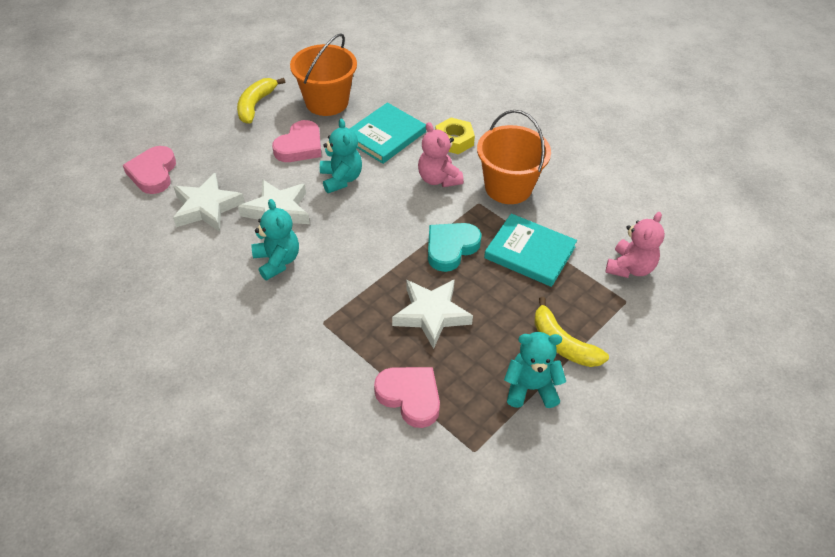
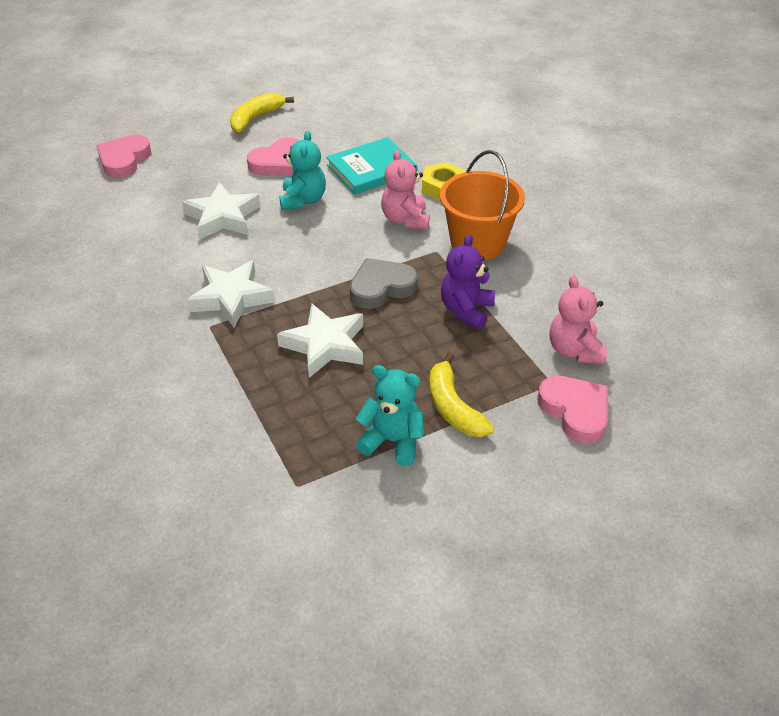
camera: 20 degrees right, 5 degrees down
white star [173,173,245,232] -> white star moved to [187,260,275,328]
turquoise teddy bear [251,199,299,281] -> none
orange bucket [290,33,357,116] -> none
pink heart [374,367,440,428] -> pink heart moved to [537,376,608,443]
turquoise heart [428,223,482,272] -> grey heart [350,258,418,309]
turquoise book [484,213,577,287] -> purple teddy bear [441,234,495,329]
pink teddy bear [605,212,665,278] -> pink teddy bear turned 120 degrees clockwise [550,275,607,364]

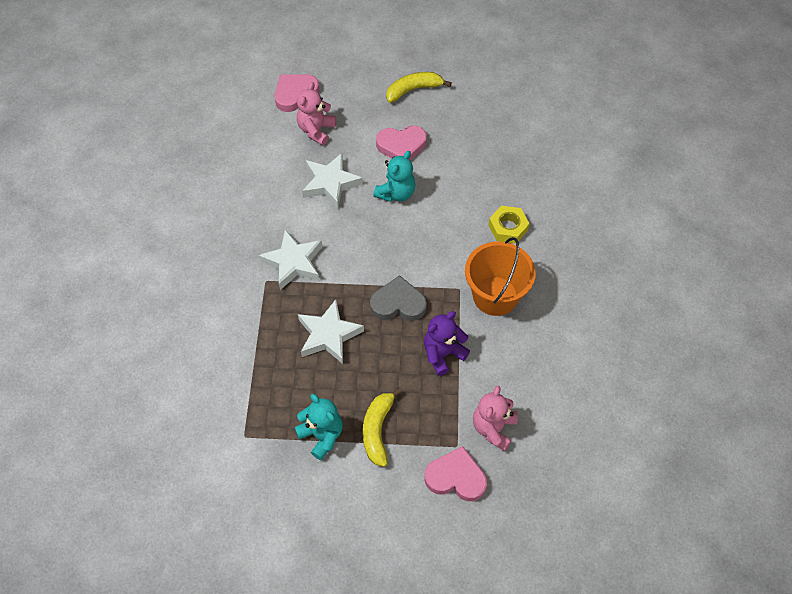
camera: 30 degrees right, 15 degrees up
turquoise book [326,137,417,195] -> none
pink teddy bear [381,150,429,229] -> pink teddy bear moved to [297,82,336,146]
pink heart [537,376,608,443] -> pink heart turned 75 degrees counterclockwise [424,446,487,501]

